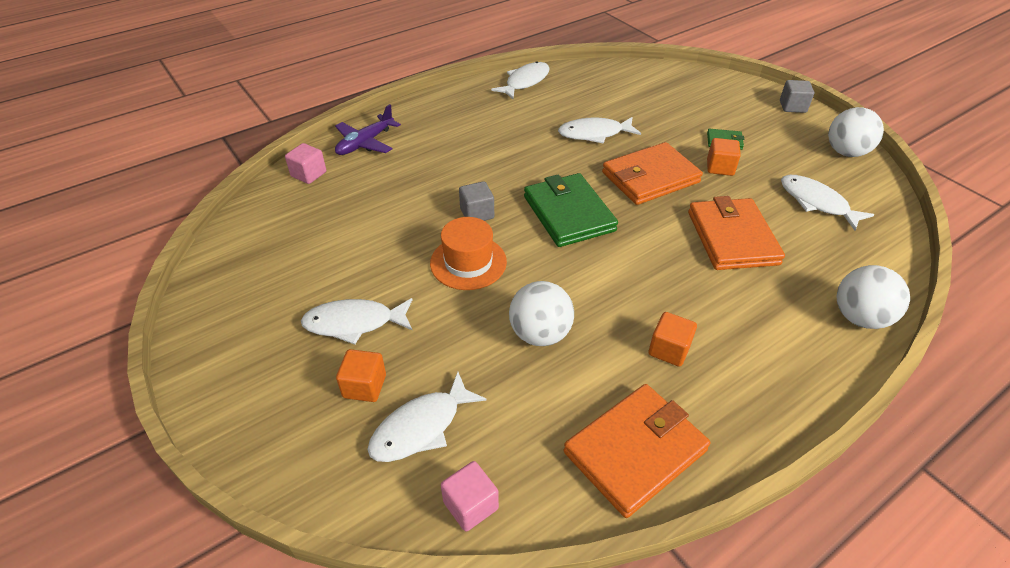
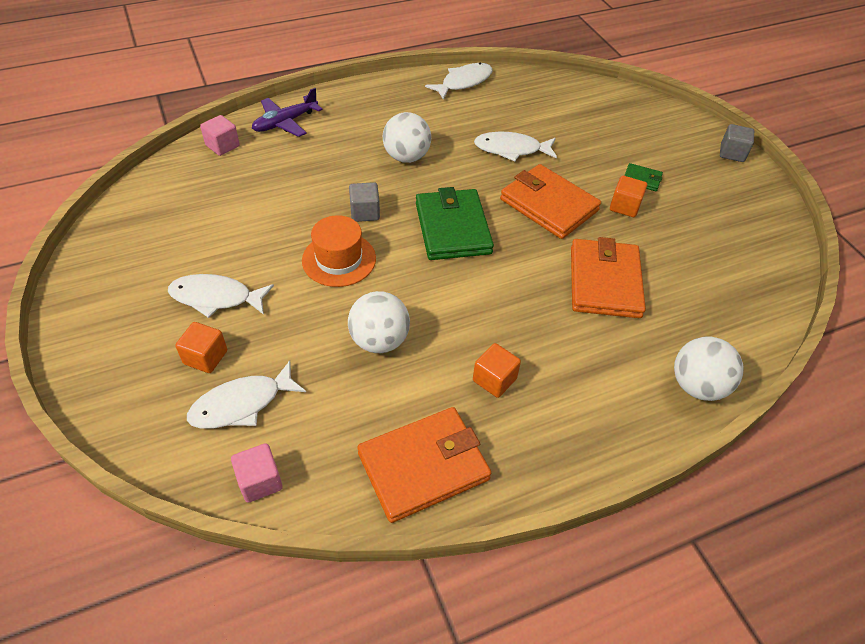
camera: 10 degrees right, 5 degrees up
orange wallet [602,142,703,205] -> orange wallet turned 60 degrees clockwise [500,164,601,239]
white fish [781,175,874,231] -> none
white ball [828,107,884,157] -> white ball moved to [383,112,431,163]

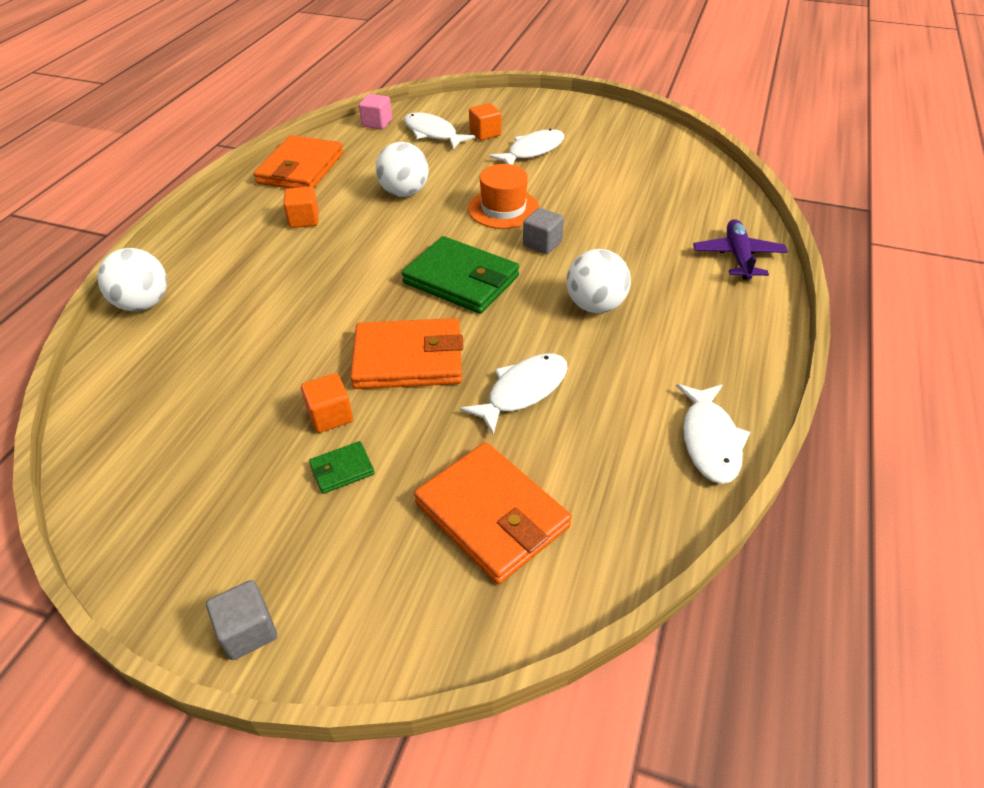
camera: 135 degrees right, 5 degrees down
white fish [187,361,306,429] -> white fish turned 60 degrees counterclockwise [404,112,475,149]
pink cube [200,115,240,156] -> none
orange wallet [571,237,646,318] -> orange wallet moved to [414,442,572,584]

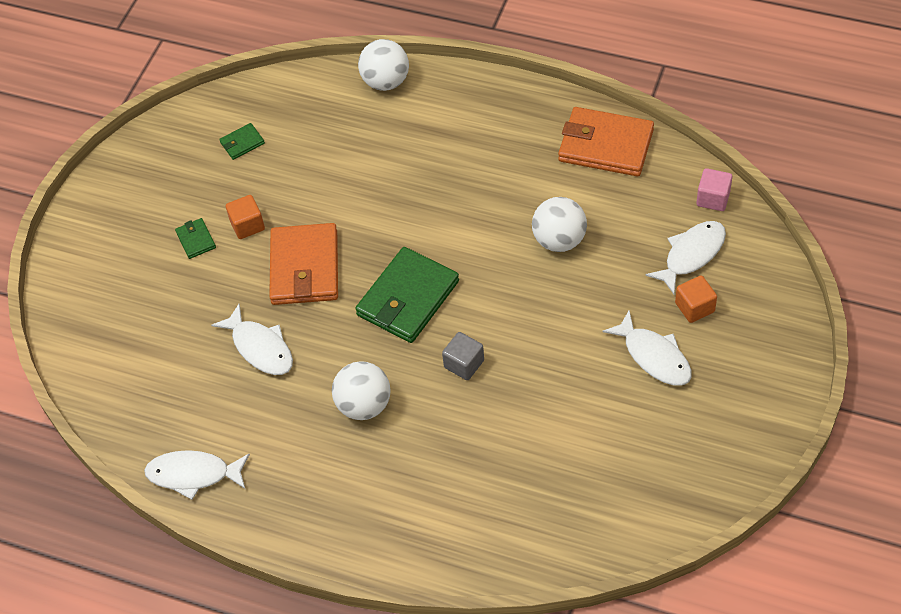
camera: 95 degrees right, 10 degrees up
grey cube [206,580,277,660] -> none
orange cube [283,187,319,228] -> none
orange wallet [414,442,572,584] -> none
orange hat [468,164,539,229] -> none
purple plane [693,219,788,280] -> none
none -> green wallet [219,123,265,160]

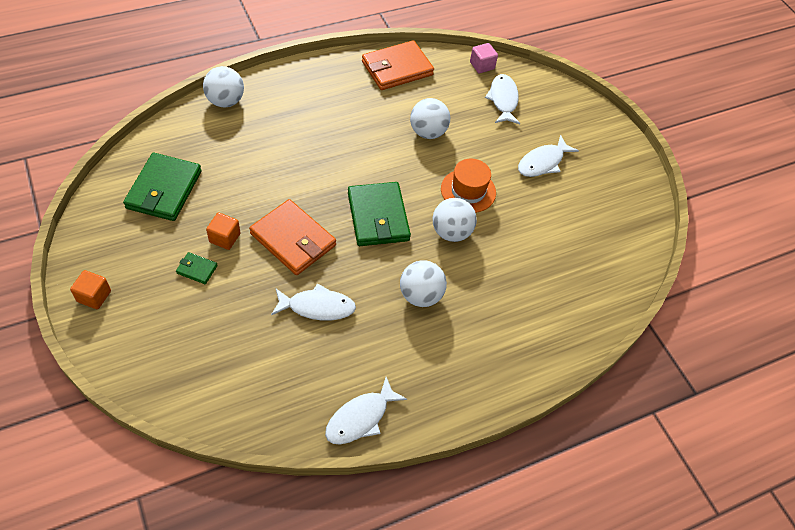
camera: 55 degrees left, 0 degrees up
green wallet [219,123,265,160] -> green wallet [123,153,202,221], size x2.22
grey cube [442,332,484,380] -> white ball [433,198,477,242]
white fish [602,310,692,386] -> white fish turned 135 degrees clockwise [518,135,579,177]
orange cube [675,275,717,323] -> orange cube moved to [70,270,111,309]
none -> orange hat [441,159,496,213]

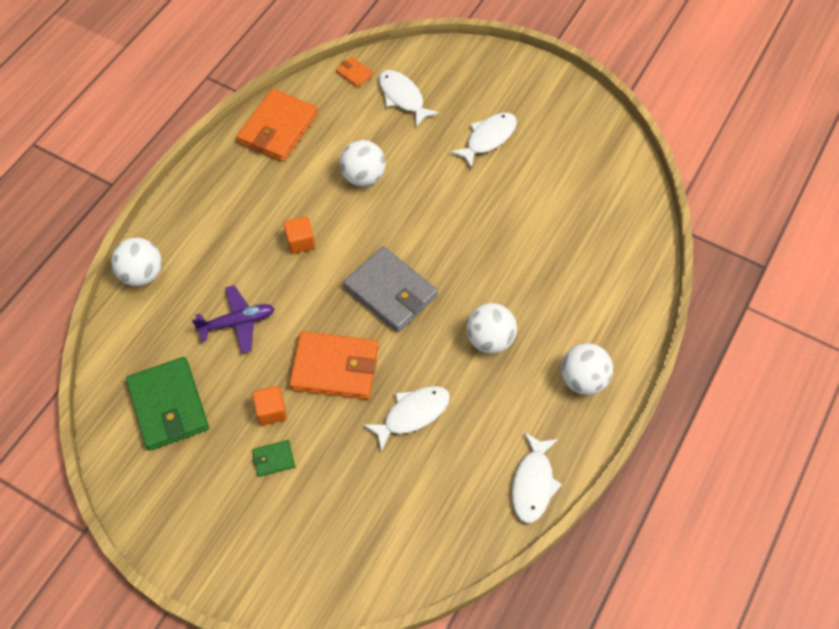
camera: 30 degrees left, 5 degrees up
orange cube [70,270,111,309] -> orange cube moved to [283,216,315,254]
green wallet [348,182,411,246] -> grey wallet [343,246,438,332]
white ball [433,198,477,242] -> white ball moved to [561,343,613,395]
orange hat [441,159,496,213] -> none
pink cube [470,43,498,73] -> orange wallet [336,57,373,88]
white fish [518,135,579,177] -> white fish turned 150 degrees counterclockwise [450,113,517,168]
none -> purple plane [192,285,275,353]

